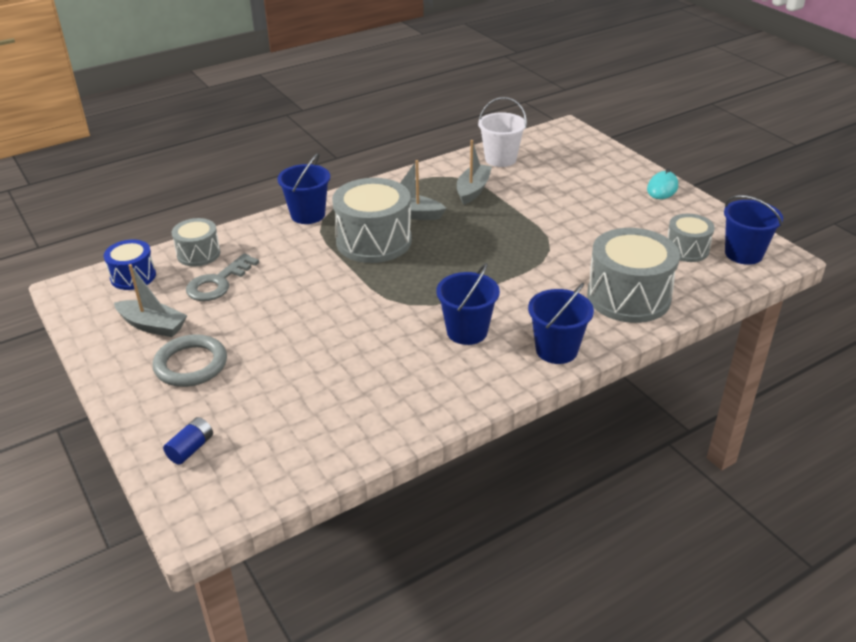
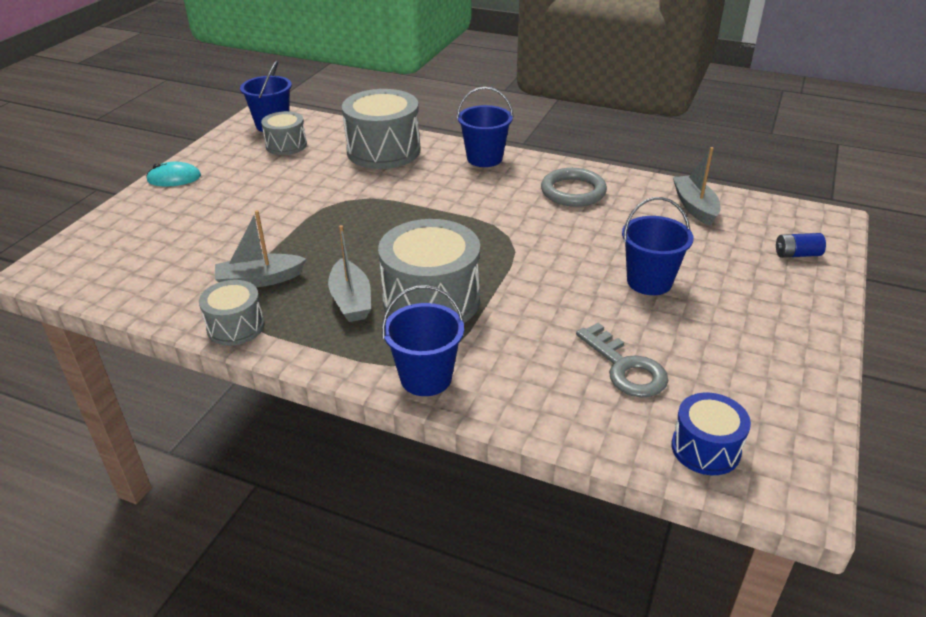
camera: 125 degrees left, 0 degrees up
grey boat [114,264,187,337] -> grey boat moved to [673,147,721,226]
grey ring [153,334,227,387] -> grey ring moved to [541,168,607,207]
grey drum [172,218,221,267] -> grey drum moved to [199,280,265,346]
grey key [186,253,259,301] -> grey key turned 60 degrees clockwise [576,323,668,398]
blue bucket [436,263,500,345] -> blue bucket moved to [622,197,693,295]
white bucket [478,97,527,167] -> none

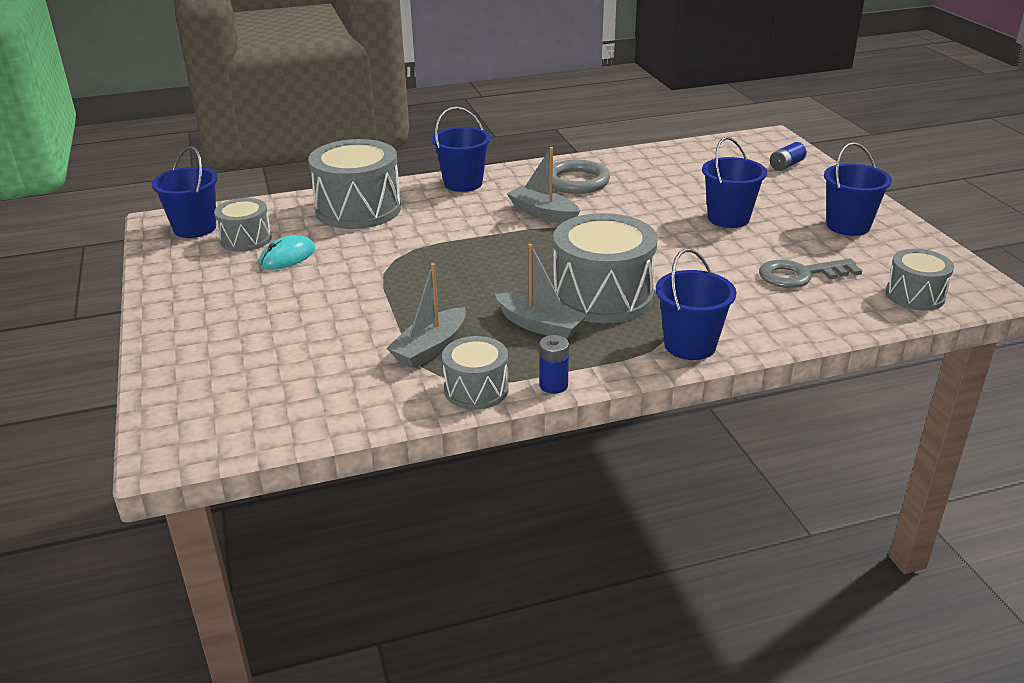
camera: 40 degrees left, 5 degrees down
turquoise mouse [146,162,201,187] -> turquoise mouse moved to [259,235,315,270]
grey key [576,323,668,398] -> grey key turned 150 degrees clockwise [759,259,862,288]
blue drum [671,393,751,475] -> grey drum [886,249,954,311]
grey boat [673,147,721,226] -> grey boat moved to [507,147,580,223]
none -> blue battery [539,335,569,394]
none -> blue bucket [824,142,892,236]

